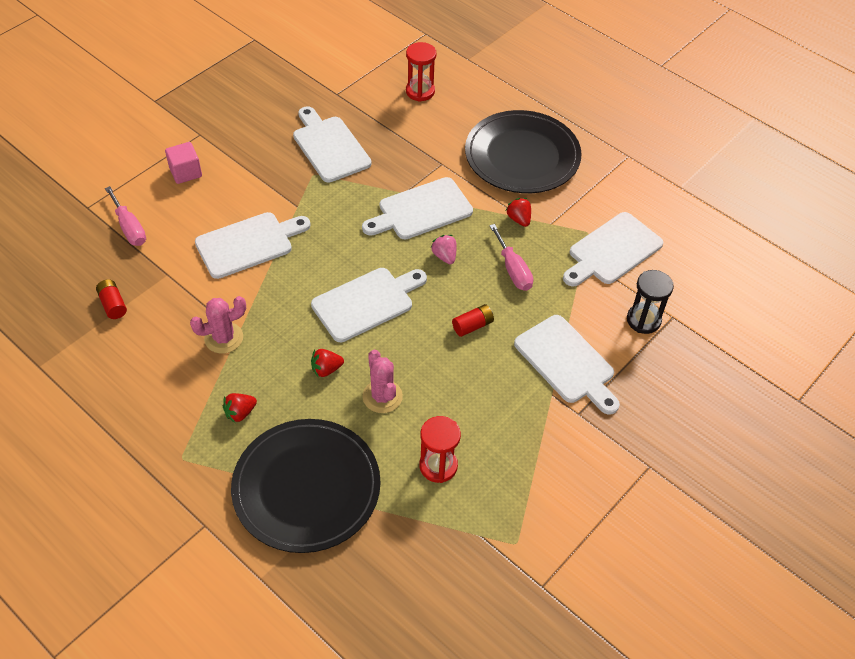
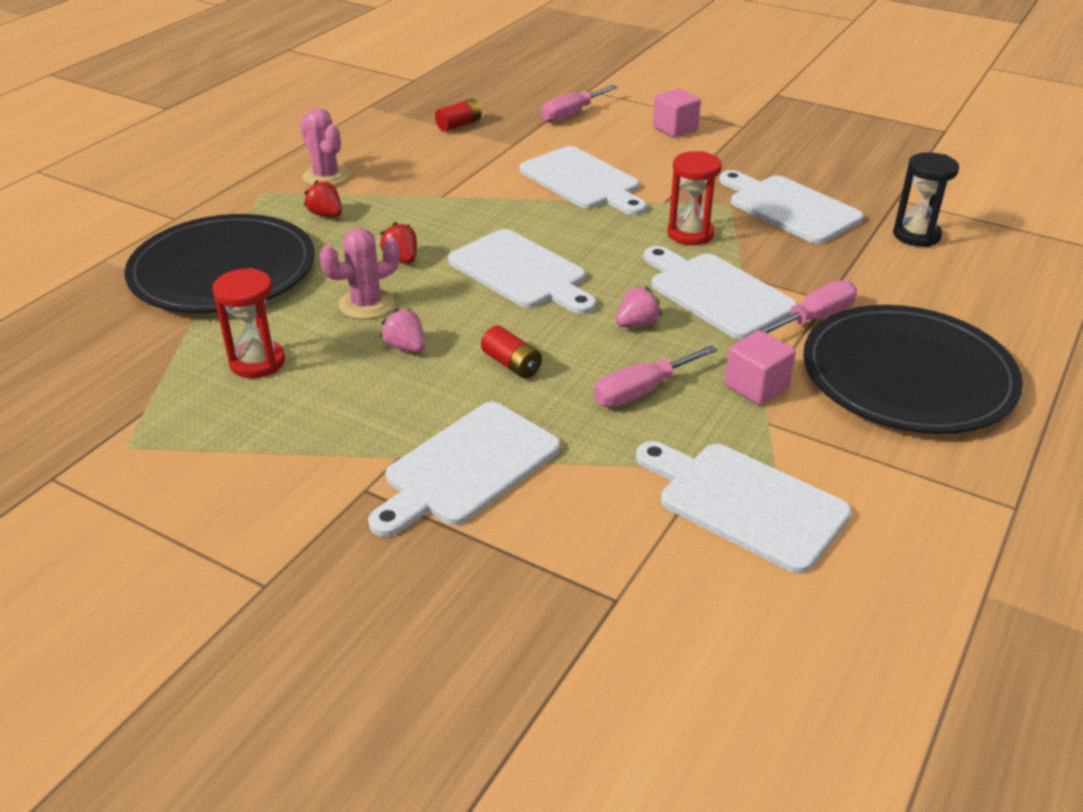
camera: 80 degrees right, 15 degrees down
pink cactus [190,296,246,354] -> pink cactus moved to [300,108,349,186]
white cutting board [293,106,371,182] -> white cutting board turned 90 degrees counterclockwise [719,170,864,244]
red hourglass [406,42,436,102] -> red hourglass moved to [667,151,722,245]
red strawberry [506,198,531,227] -> pink cube [724,330,796,405]
black hourglass [627,270,674,334] -> black hourglass moved to [893,152,959,247]
none -> pink strawberry [380,308,425,353]
none -> pink screwdriver [753,280,857,334]

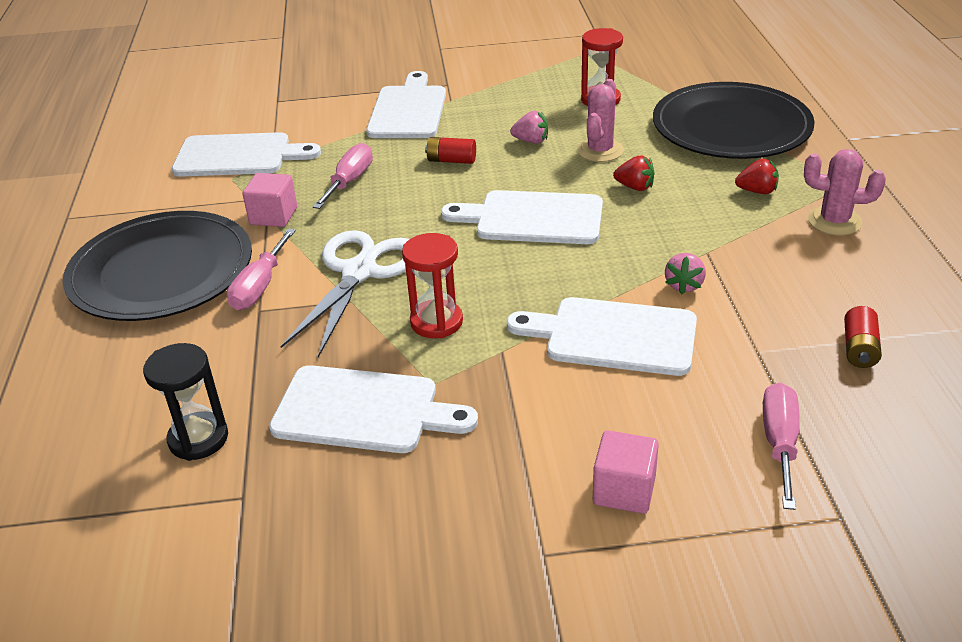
camera: 145 degrees right, 0 degrees up
pink strawberry [615,286,662,327] -> pink strawberry moved to [665,253,706,294]
white cutting board [644,246,797,339] -> white scissors [280,230,410,358]

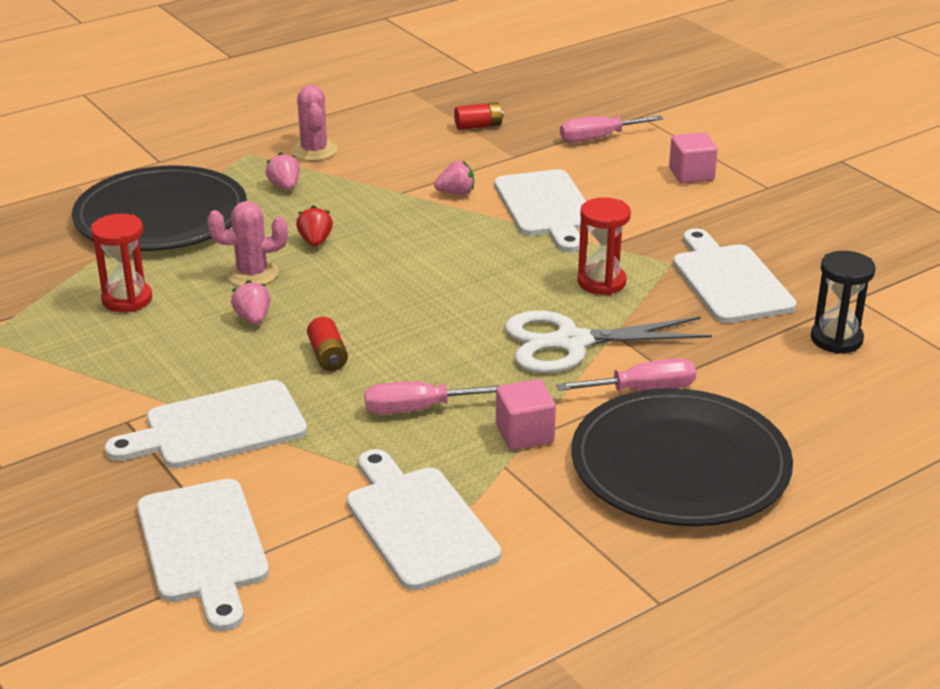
camera: 120 degrees left, 5 degrees down
white cutting board [441,190,603,244] -> white cutting board moved to [137,479,269,631]
red strawberry [735,159,779,194] -> pink strawberry [266,152,300,190]

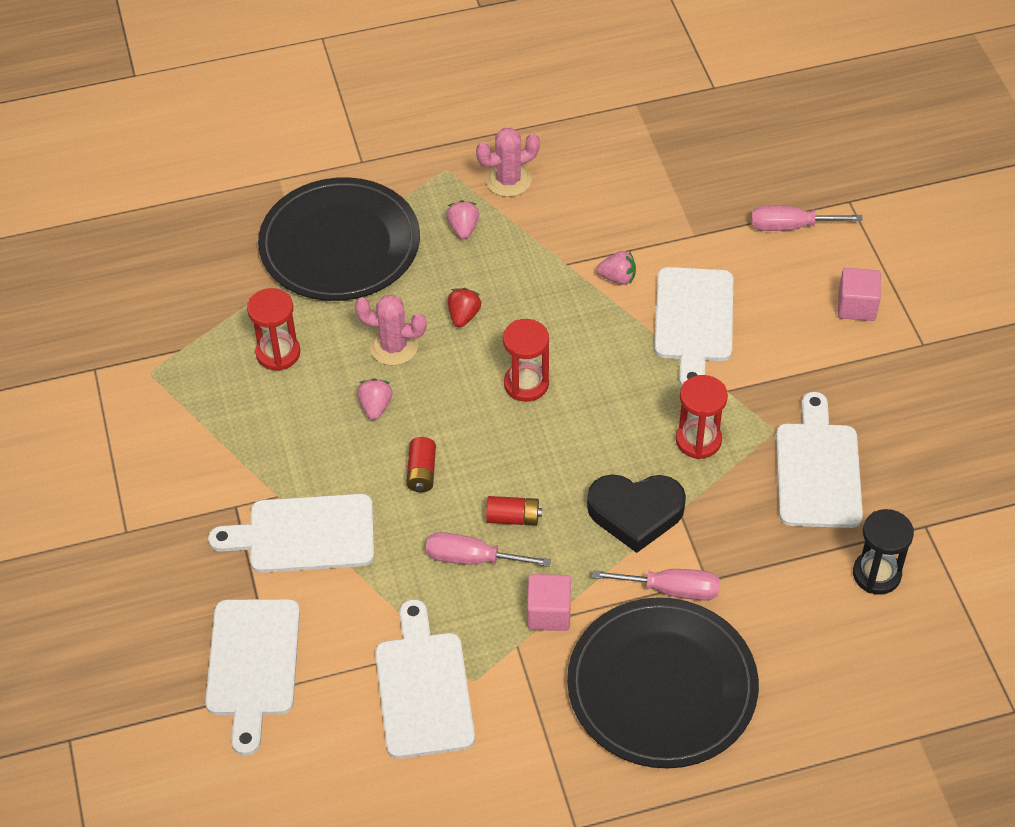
camera: 20 degrees right, 20 degrees up
pink cactus [291,85,337,161] -> pink cactus turned 60 degrees clockwise [476,128,540,197]
red battery [454,102,504,130] -> red battery moved to [486,496,542,526]
white scissors [505,311,712,373] -> black heart [587,474,686,553]
none -> red hourglass [503,319,549,402]

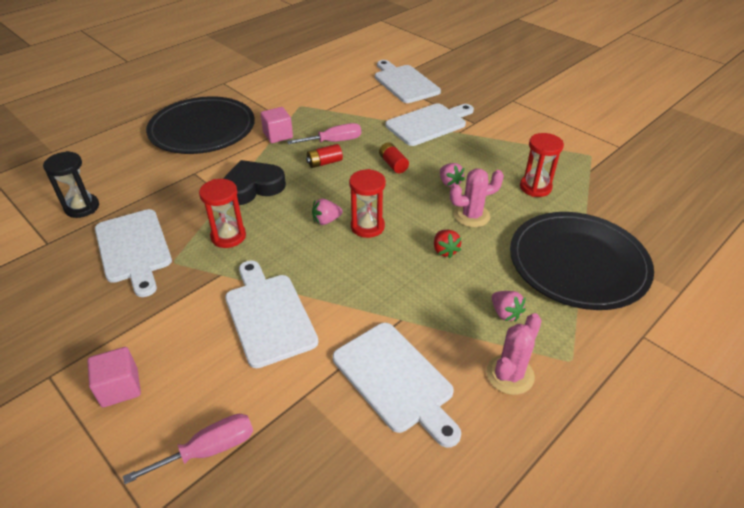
camera: 150 degrees right, 10 degrees down
white cutting board [375,599,475,759] -> white cutting board moved to [333,323,461,448]
pink screwdriver [592,569,720,600] -> none
pink strawberry [596,251,636,285] -> pink strawberry moved to [312,198,343,225]

